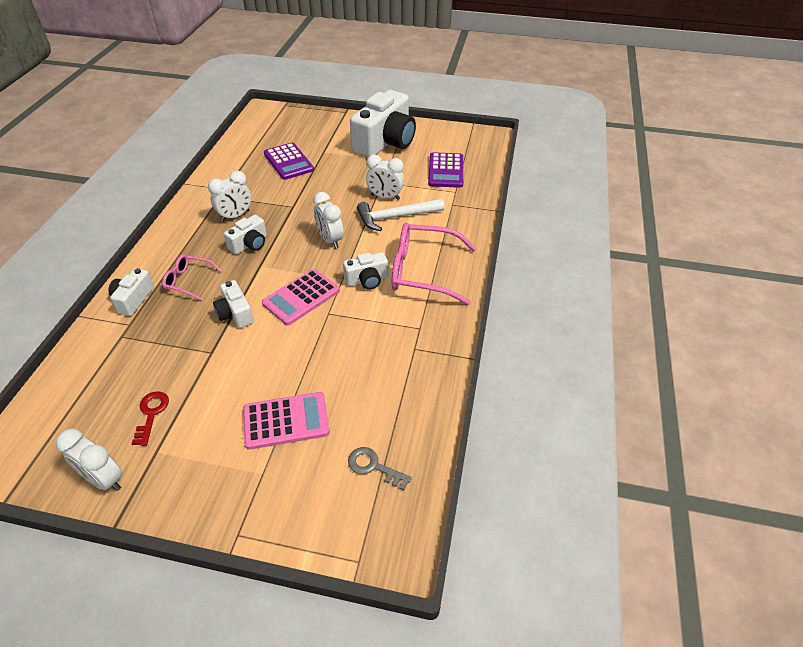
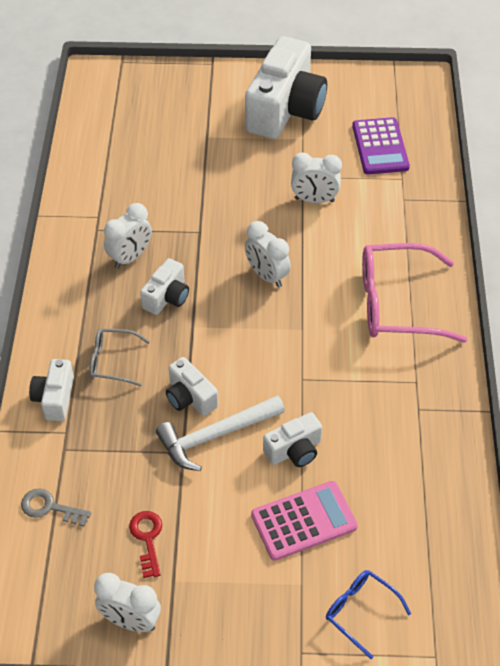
camera: 10 degrees left, 5 degrees up
pink glasses [162,255,222,300] -> grey glasses [89,328,150,386]
pink calculator [262,269,340,325] -> none
purple calculator [264,143,314,180] -> none
white camera [343,252,388,290] -> white camera moved to [263,412,322,467]
grey key [348,447,412,490] -> grey key moved to [21,489,91,526]
white hammer [357,198,445,231] -> white hammer moved to [156,395,285,471]
none -> blue glasses [326,570,411,659]

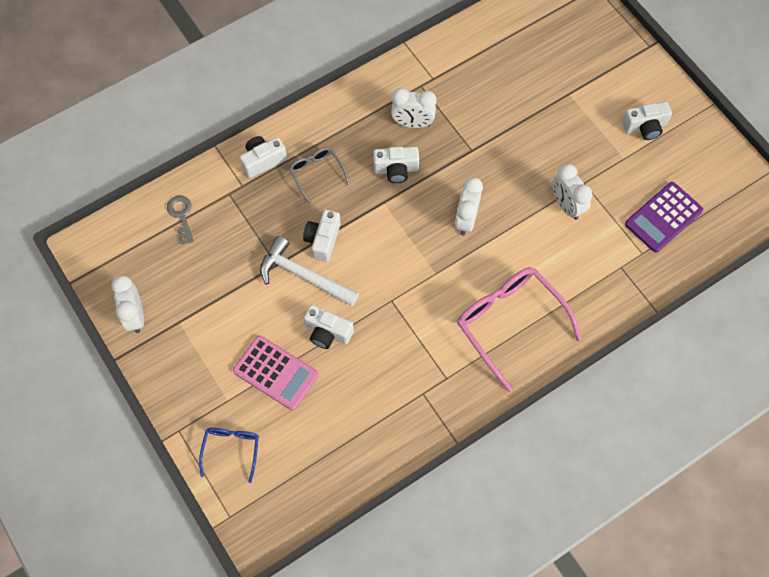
camera: 55 degrees right, 15 degrees up
red key [129,511,162,578] -> none
white camera [245,36,327,139] -> white camera [622,101,672,140], size x0.48

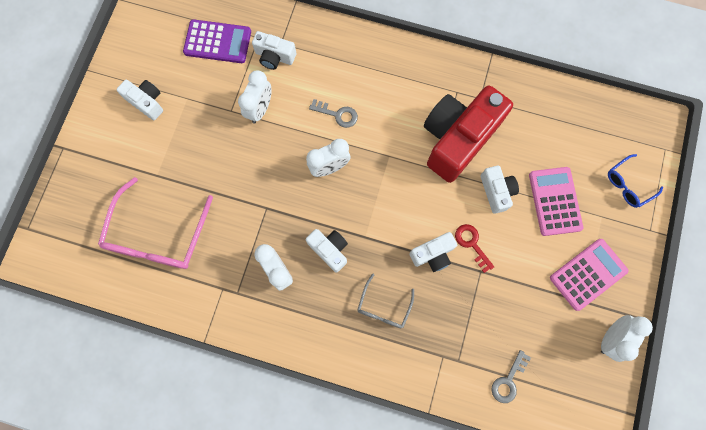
camera: 130 degrees left, 10 degrees up
white camera [239,136,287,178] -> white camera moved to [252,31,296,70]
white hammer [260,236,359,306] -> red key [455,224,494,273]
pink glasses [457,267,582,392] -> pink glasses moved to [98,177,213,269]
none -> grey key [309,99,358,128]
none -> red camera [424,85,513,183]
none -> pink calculator [550,239,628,311]

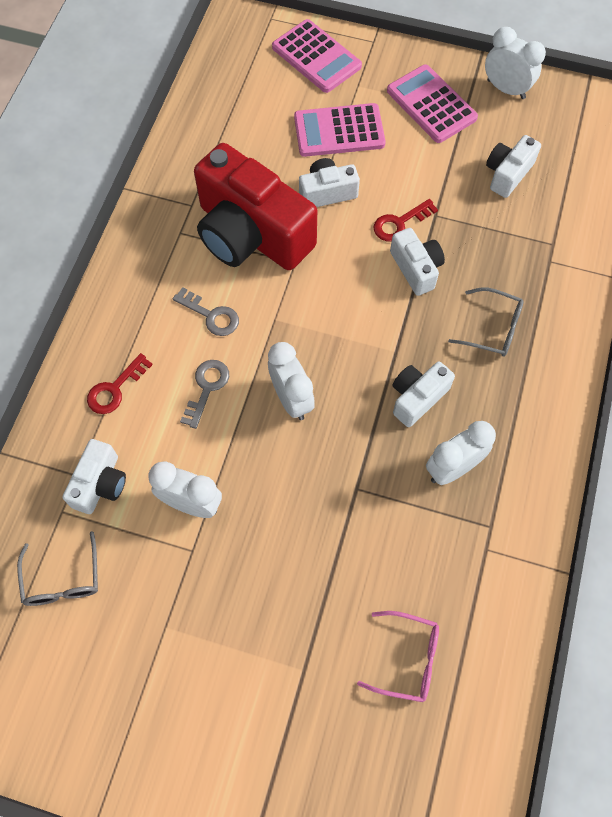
camera: 90 degrees left, 10 degrees down
pink glasses [98,177,213,269] -> pink glasses [357,611,439,702], size x0.52
white camera [117,80,163,120] -> white camera moved to [486,135,541,198]
purple calculator [183,19,251,63] -> grey glasses [17,531,98,606]
grey key [492,350,531,403] -> grey key moved to [173,287,239,336]
blue glasses [608,154,663,208] -> pink calculator [272,19,362,93]
none -> red key [87,353,153,414]

